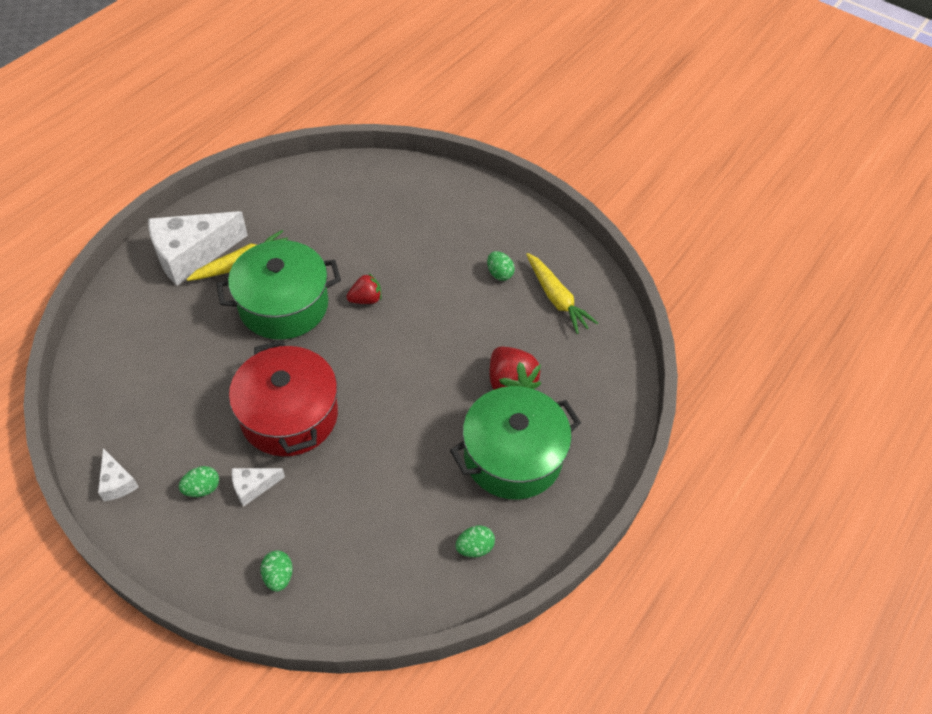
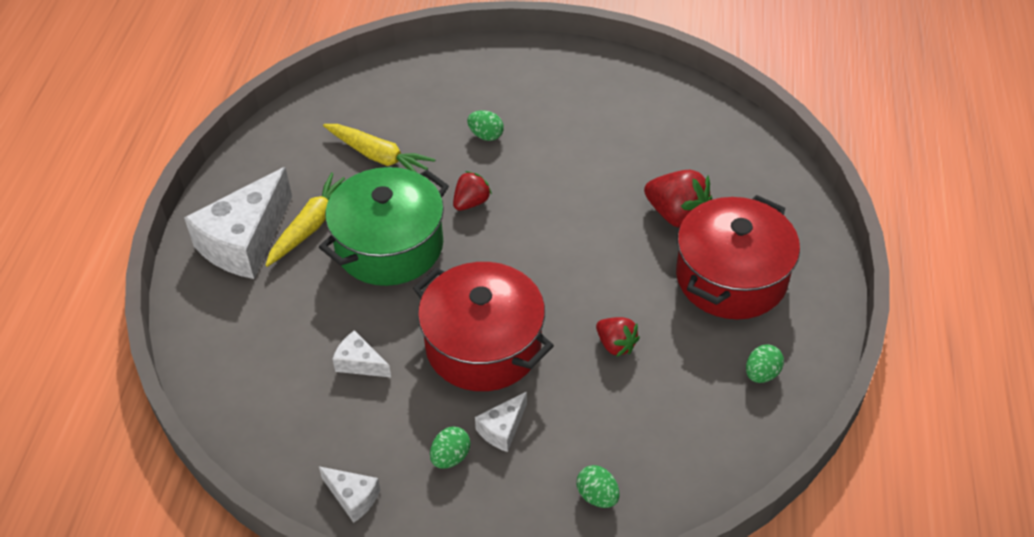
camera: 25 degrees left, 5 degrees down
green pot [450,386,581,500] -> red pot [676,195,800,320]
green egg [487,251,515,281] -> green egg moved to [467,110,504,141]
yellow carrot [526,253,598,334] -> yellow carrot moved to [323,124,435,173]
none -> white cheese [332,330,391,378]
none -> red strawberry [596,317,640,357]

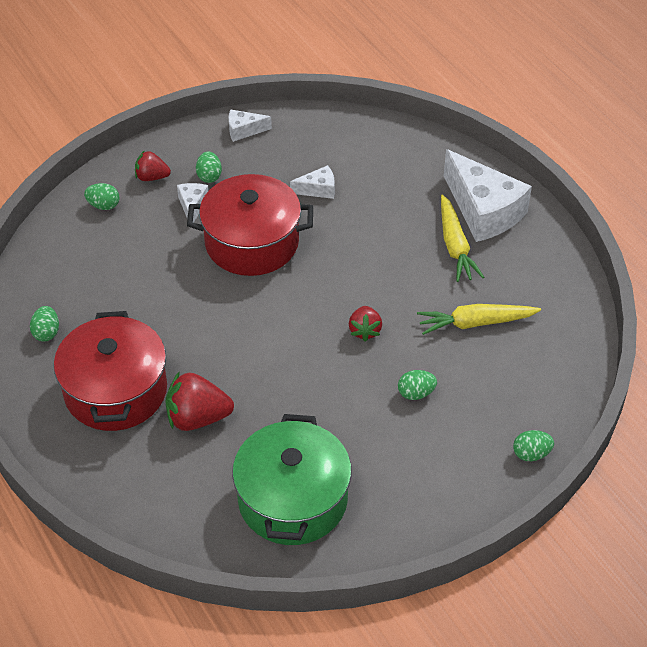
camera: 140 degrees right, 0 degrees up
white cheese [184,167,292,279] -> white cheese turned 150 degrees clockwise [444,149,532,242]
green pot [319,167,449,286] -> green pot moved to [232,414,352,545]
red strawberry [596,317,640,357] -> red strawberry moved to [135,150,171,181]
none -> green egg [513,430,554,461]

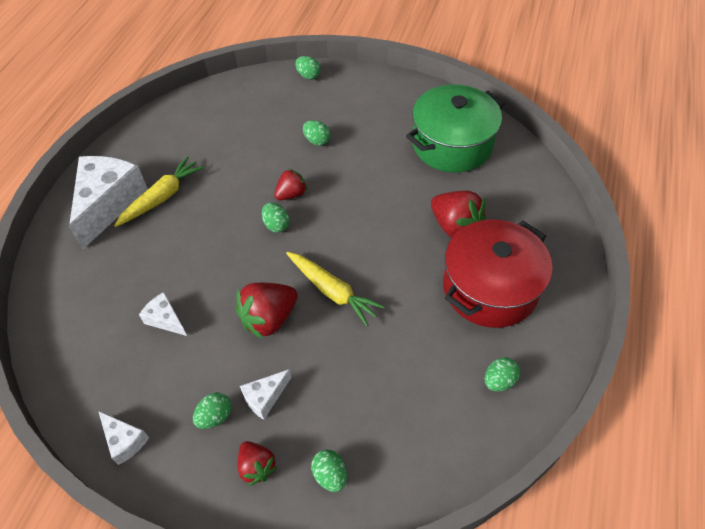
camera: 130 degrees left, 5 degrees up
red pot [187,174,313,276] -> red strawberry [235,283,298,339]
yellow carrot [417,304,541,335] -> yellow carrot moved to [286,252,385,326]
none -> green egg [262,203,290,233]

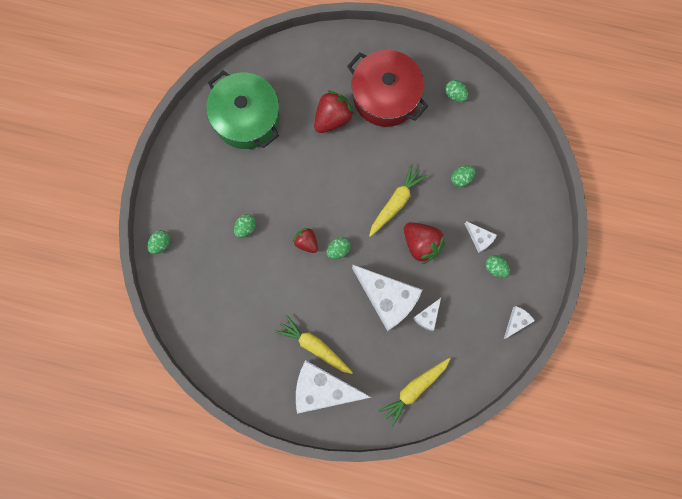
camera: 95 degrees left, 25 degrees up
red strawberry [238,441,277,486] -> none
green egg [311,449,347,492] -> green egg moved to [451,166,475,187]
none -> white cheese [352,265,422,331]
none -> yellow carrot [378,358,450,426]

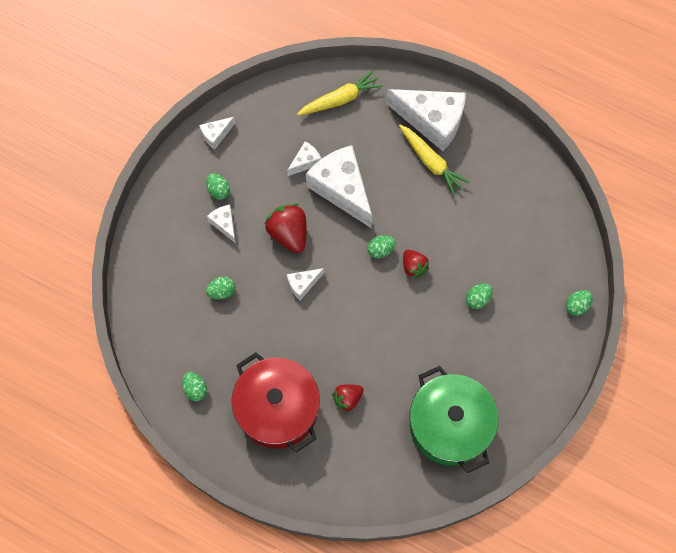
camera: 165 degrees left, 10 degrees down
red strawberry [314,91,354,133] -> red strawberry [332,384,364,413], size x0.61
yellow carrot [369,164,427,237] -> white cheese [287,268,324,300]

